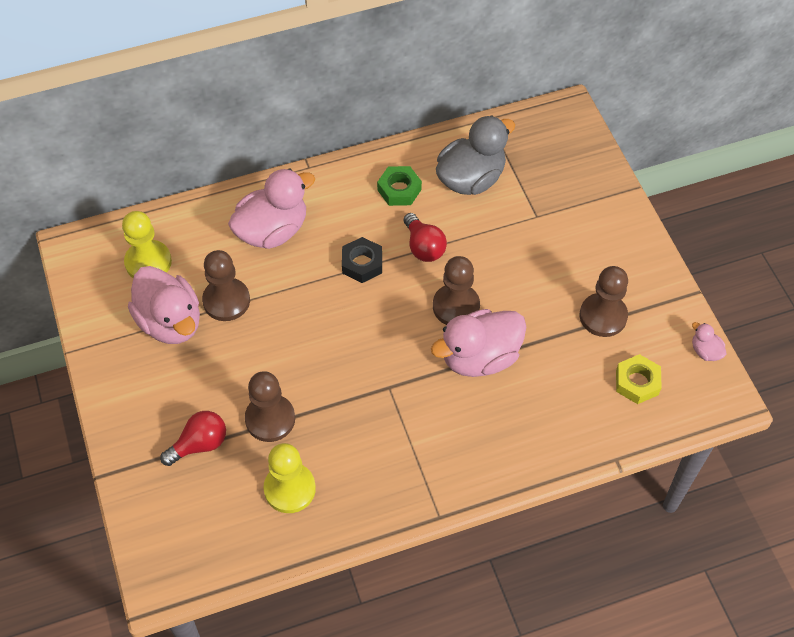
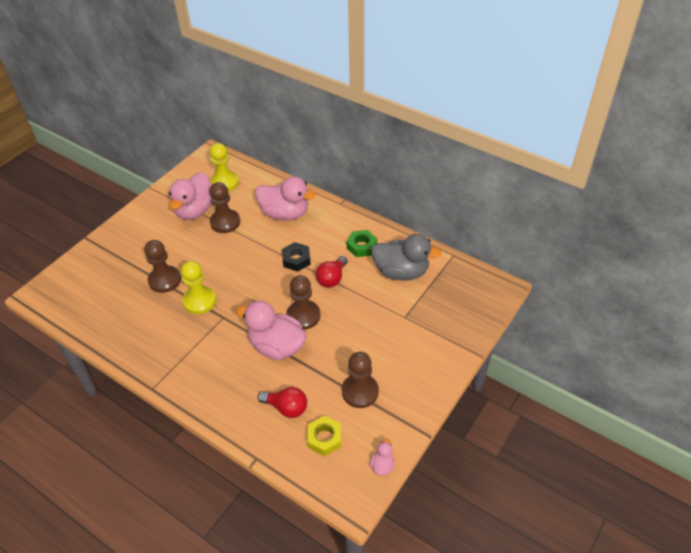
camera: 55 degrees right, 10 degrees down
red light bulb [160,411,226,466] -> red light bulb moved to [258,387,307,418]
yellow pawn [264,443,316,513] -> yellow pawn moved to [181,261,216,314]

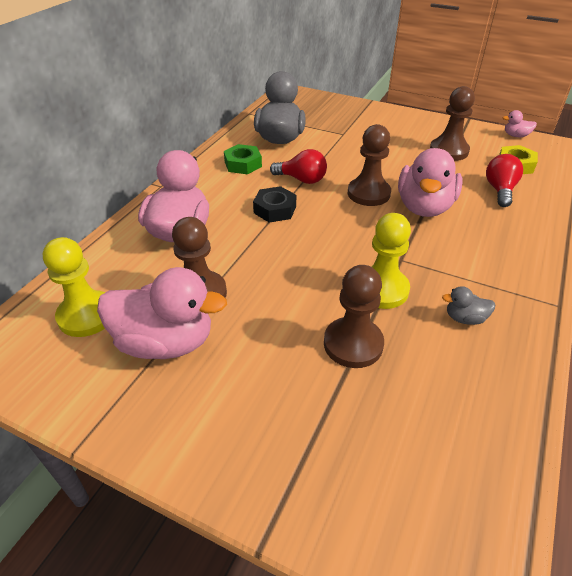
camera: 100 degrees left, 5 degrees down
none -> grey duck [442,286,495,325]

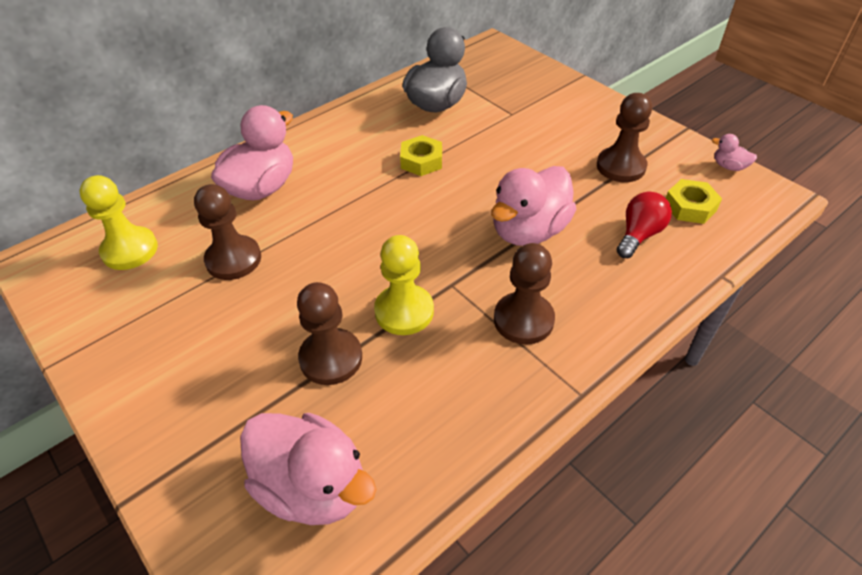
camera: 25 degrees right, 5 degrees up
pink duck [97,267,227,359] -> pink duck moved to [240,413,377,525]
green nut [224,144,262,174] -> none
black nut [253,186,296,223] -> none
red light bulb [270,149,327,184] -> yellow nut [400,135,442,176]
brown pawn [348,124,391,206] -> brown pawn moved to [494,243,555,344]
grey duck [442,286,495,325] -> none

